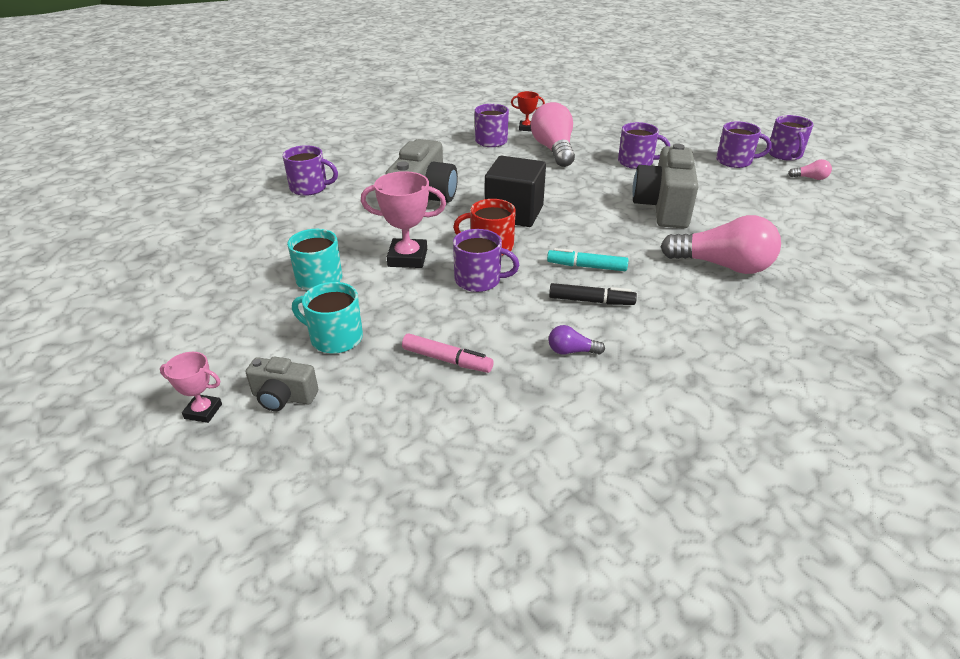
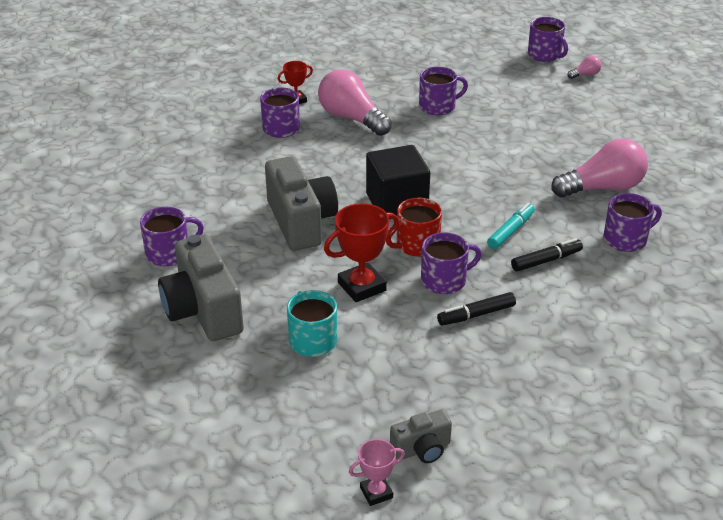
camera: 35 degrees left, 0 degrees up
turquoise mug [292,282,363,353] -> none
pink trophy [361,171,446,268] -> red trophy [324,203,399,302]
pink marker [402,334,494,373] -> none
turquoise marker [547,248,629,271] -> turquoise marker turned 150 degrees clockwise [487,203,535,249]
purple light bulb [548,325,605,355] -> none
grey camera [632,144,698,229] -> grey camera moved to [158,234,244,341]
purple mug [716,121,772,168] -> purple mug moved to [604,193,662,252]
none -> black marker [437,292,516,325]

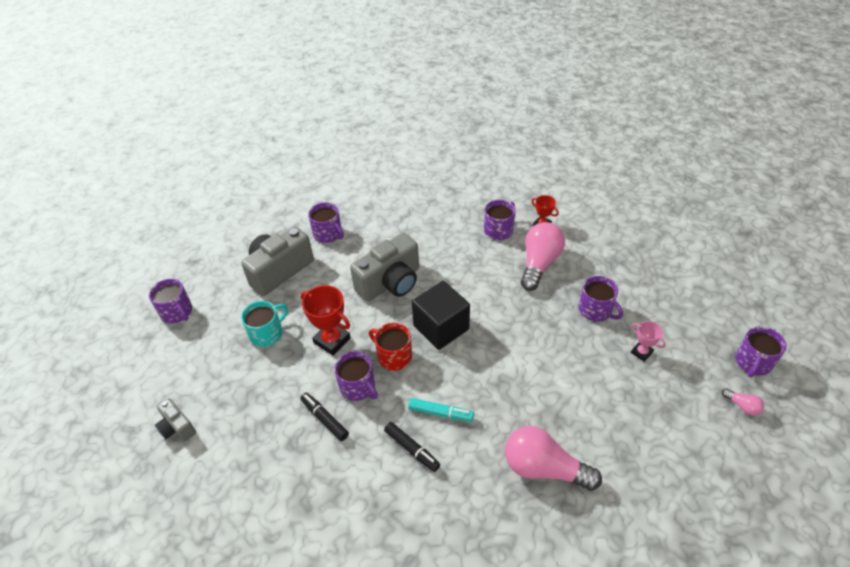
camera: 70 degrees right, 10 degrees up
pink trophy [349,439,405,506] -> pink trophy moved to [631,321,666,362]
pink light bulb [551,139,648,198] -> pink light bulb turned 150 degrees clockwise [505,426,602,491]
purple mug [604,193,662,252] -> purple mug moved to [149,279,192,323]

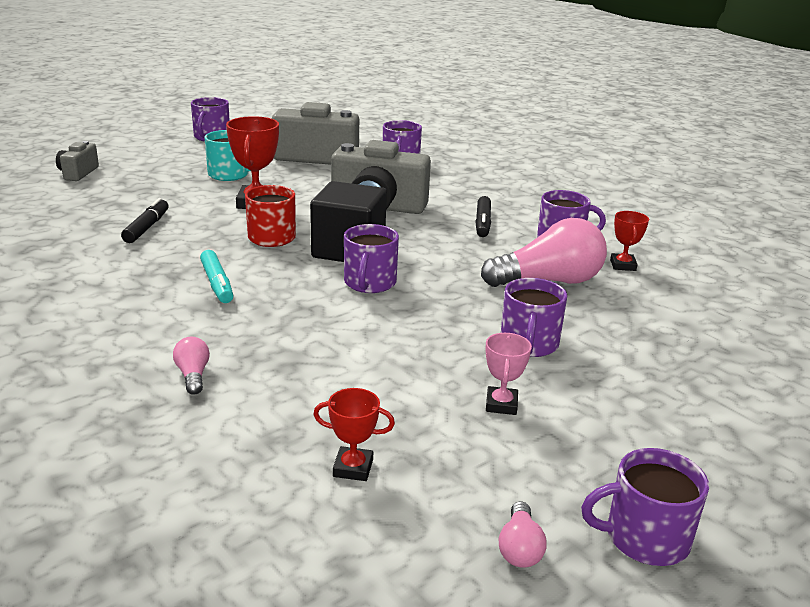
camera: 50 degrees right, 20 degrees down
purple mug [334,351,378,401] -> purple mug moved to [344,224,399,293]
black marker [384,422,440,472] -> black marker moved to [475,196,491,237]
pink light bulb [505,426,602,491] -> pink light bulb [173,337,210,395], size x0.44
none -> red trophy [313,388,395,481]

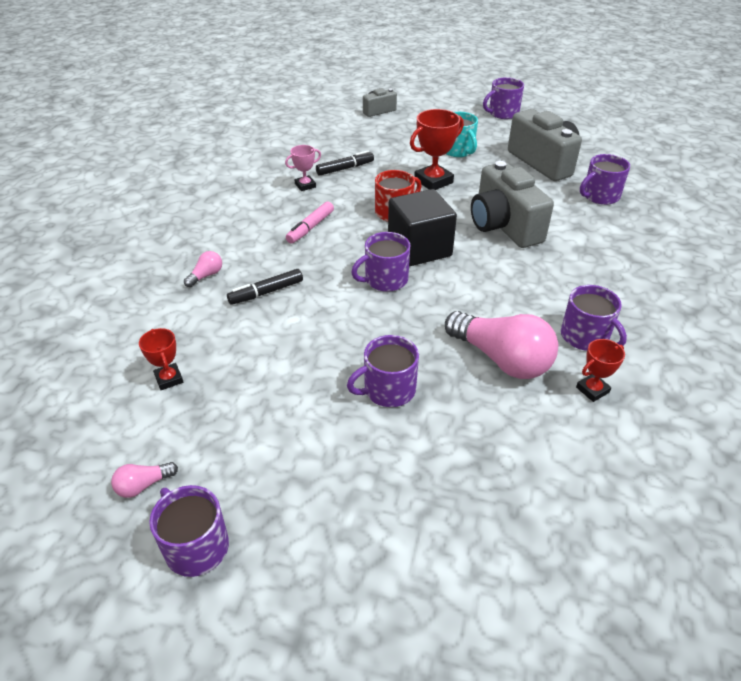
camera: 55 degrees right, 15 degrees up
turquoise marker [200,250,234,303] -> pink marker [286,201,334,244]
black marker [475,196,491,237] -> black marker moved to [227,269,303,305]
pink trophy [486,333,532,415] -> pink trophy moved to [285,145,321,191]

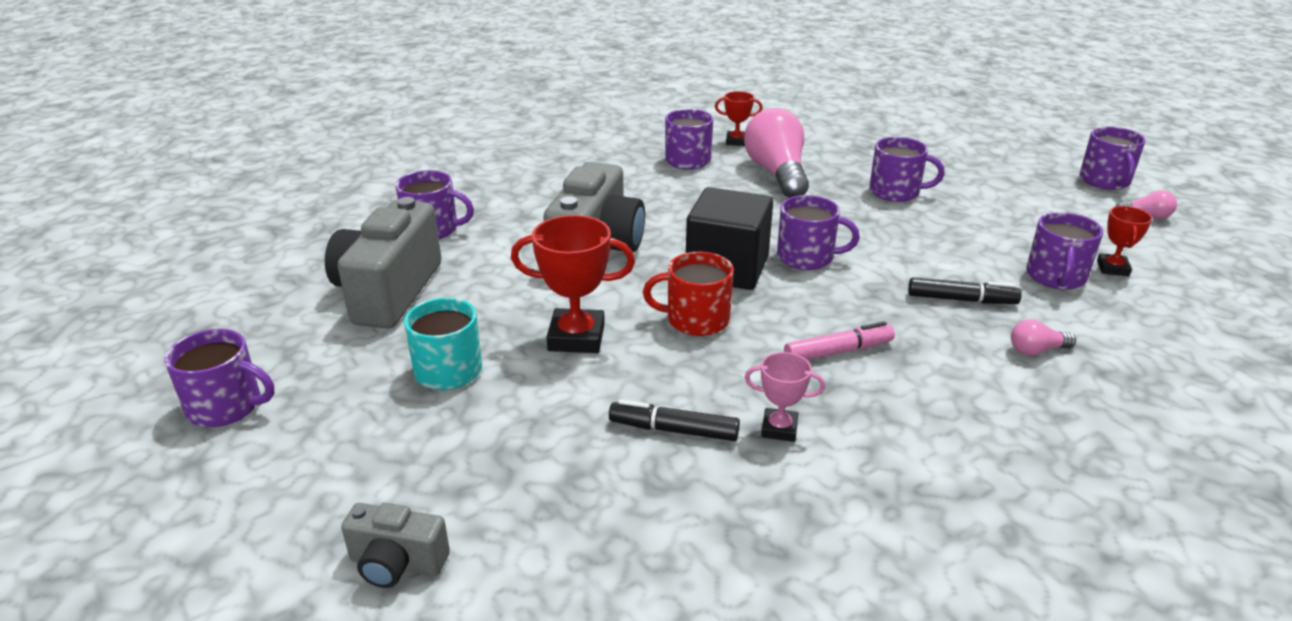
camera: 140 degrees left, 10 degrees down
none -> purple mug [1026,212,1103,290]

